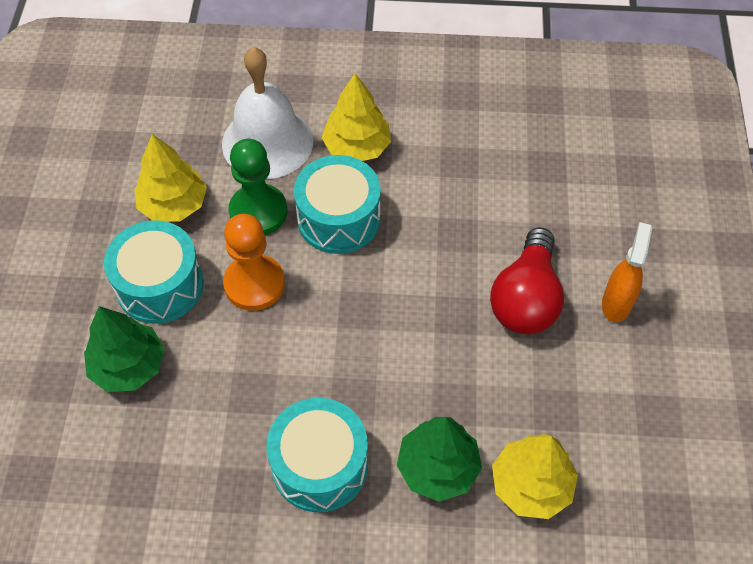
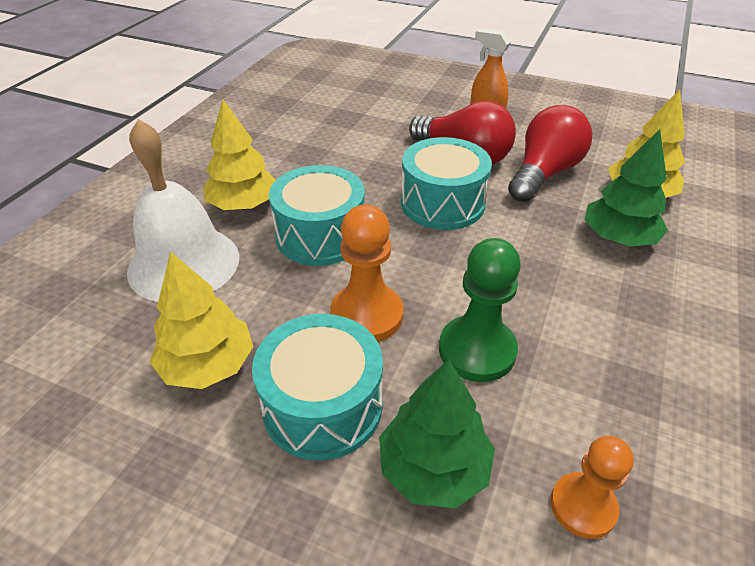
camera: 70 degrees left, 15 degrees down
green pawn [228,139,287,235] -> green pawn moved to [439,238,521,382]
turquoise drum [266,398,368,512] -> turquoise drum moved to [401,137,492,230]
none -> red light bulb [508,105,592,202]
none -> orange pawn [551,436,634,539]

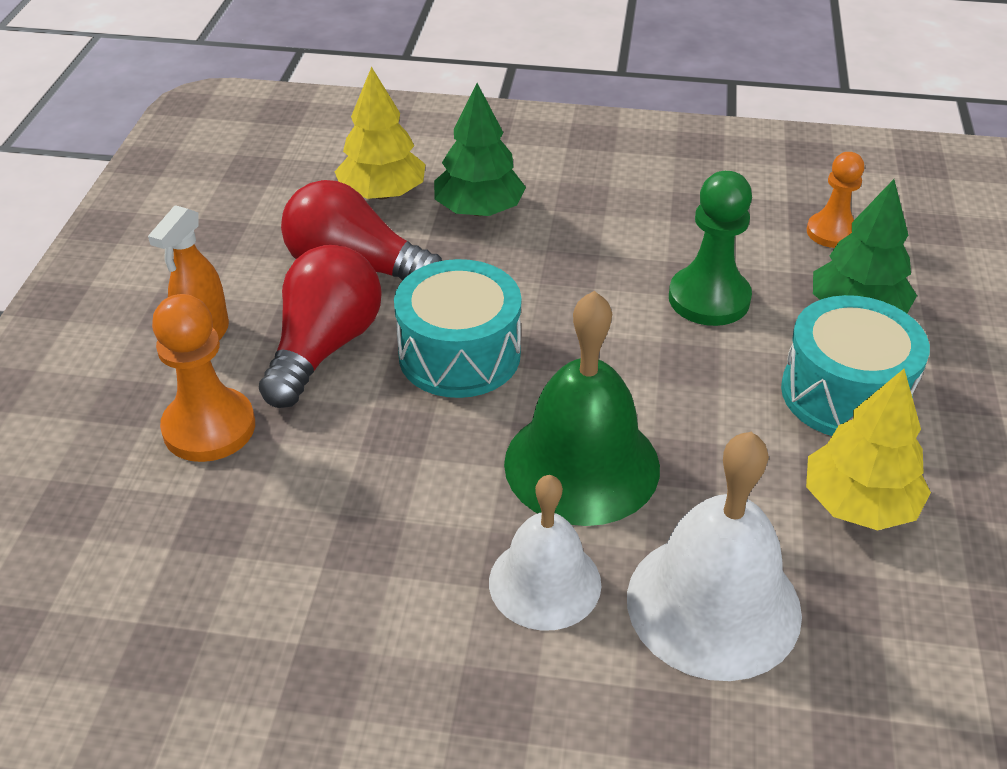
camera: 105 degrees left, 0 degrees up
yellow tree [203,100,276,210] -> white bell [489,475,601,631]
turquoise drum [269,165,365,266] -> green bell [504,291,660,526]
orange pawn [330,205,404,342] -> orange pawn moved to [152,294,255,462]

